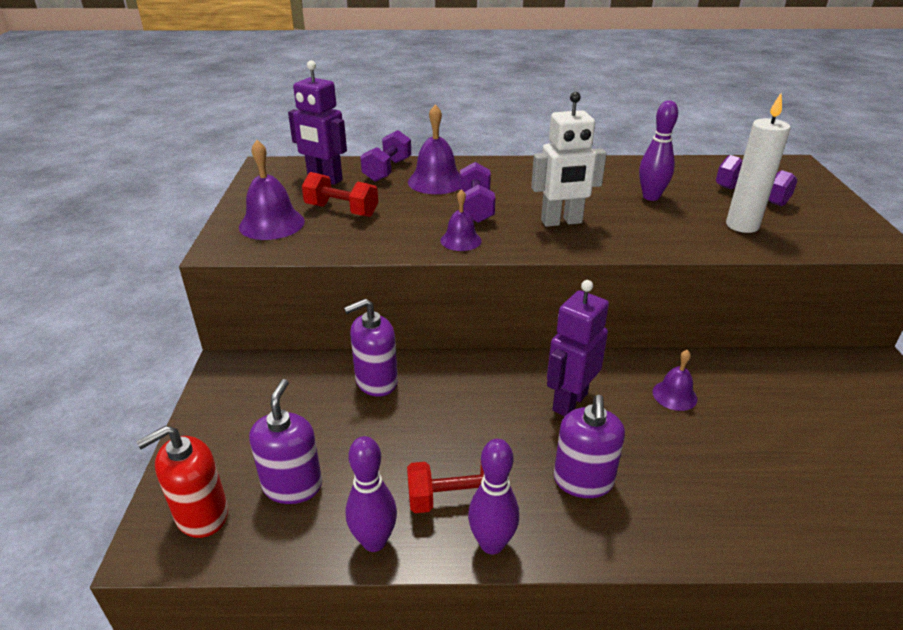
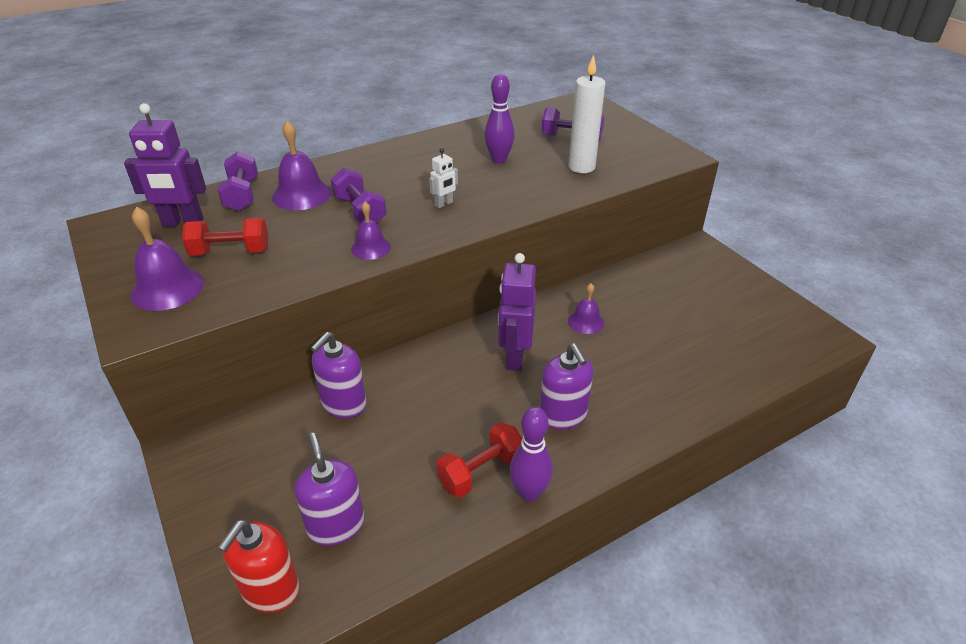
camera: 30 degrees left, 5 degrees up
purple bowling pin [346,436,397,552] -> none
white robot [531,92,607,227] -> white robot [429,148,458,208], size x0.51

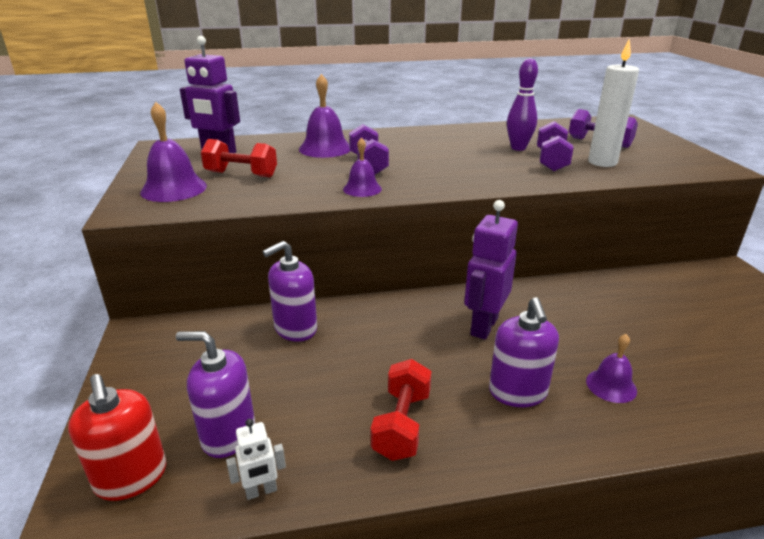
camera: 20 degrees right, 10 degrees down
purple dumbbell [218,151,258,211] -> purple dumbbell moved to [537,121,574,171]
red soap dispenser [218,519,300,613] -> red soap dispenser turned 75 degrees counterclockwise [68,374,167,501]
purple soap dispenser [295,433,365,546] -> purple soap dispenser turned 75 degrees counterclockwise [176,331,255,458]
white robot [429,148,458,208] -> white robot moved to [226,419,286,500]
red dumbbell [436,422,522,498] -> red dumbbell turned 60 degrees counterclockwise [371,359,432,461]
purple bowling pin [510,407,553,502] -> none
purple bell [568,283,604,334] -> purple bell moved to [586,334,637,403]

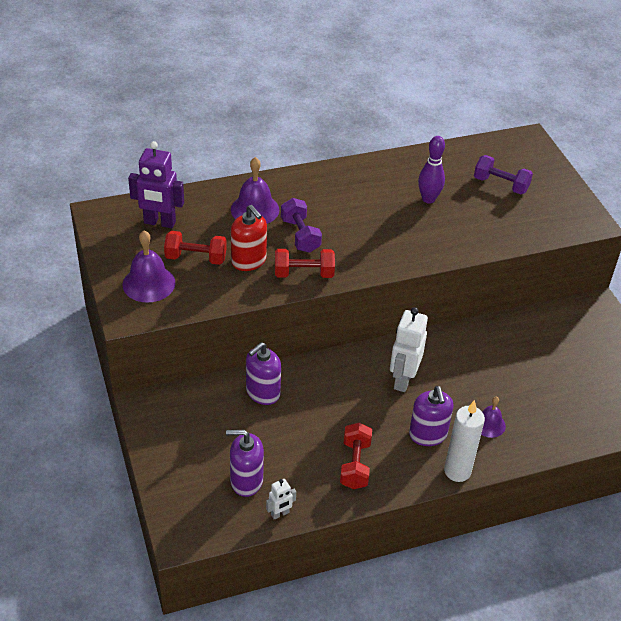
camera: 10 degrees left, 15 degrees up
red soap dispenser [68,374,167,501] -> red soap dispenser moved to [231,205,267,271]
purple bell [343,138,382,197] -> red dumbbell [275,249,335,278]
purple robot [464,200,518,340] -> white robot [390,307,428,392]
purple dumbbell [537,121,574,171] -> none
white candle [588,38,639,167] -> white candle moved to [444,400,485,482]

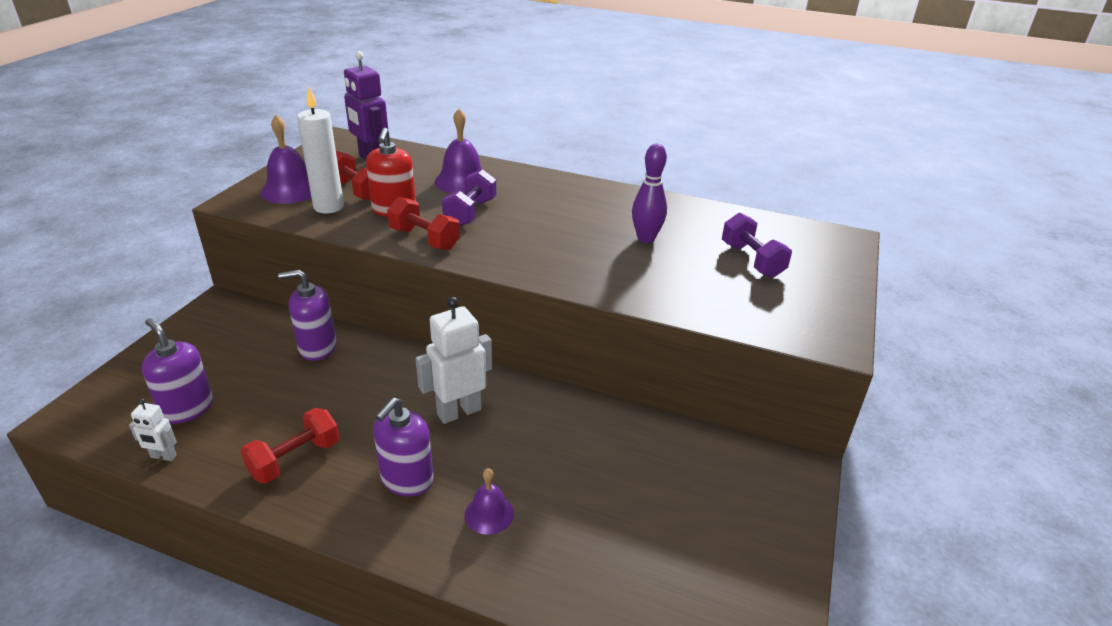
camera: 40 degrees right, 10 degrees down
white candle [444,400,485,482] -> white candle moved to [297,87,344,214]

